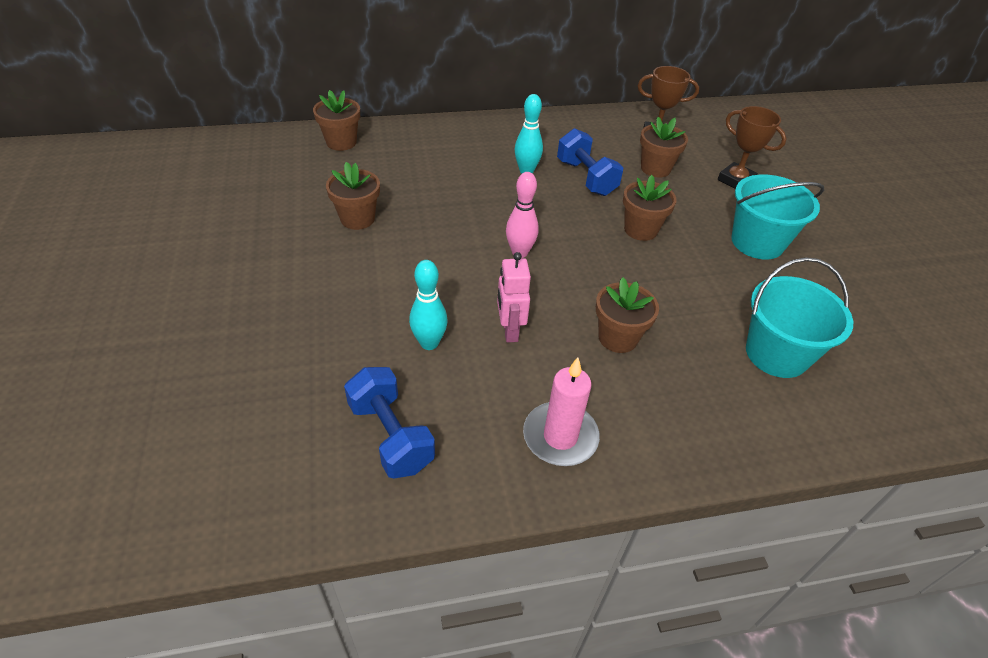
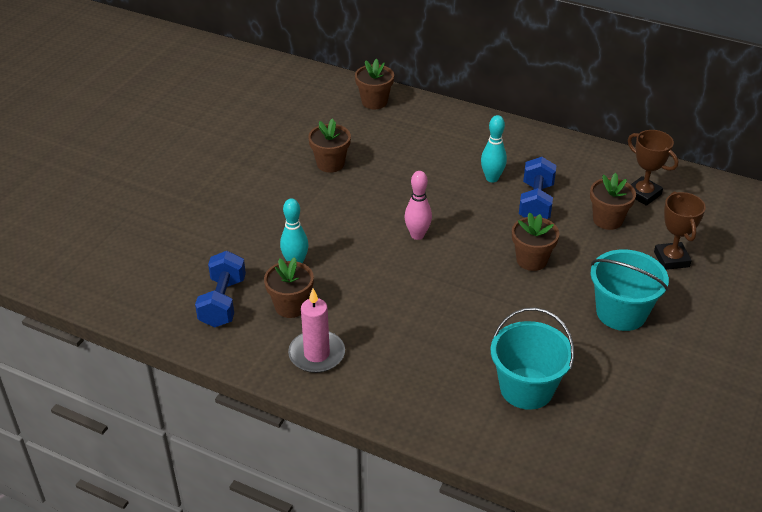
camera: 40 degrees right, 5 degrees down
pink robot [497,252,531,343] -> none
brown flower pot [596,277,659,353] -> brown flower pot moved to [264,257,314,318]

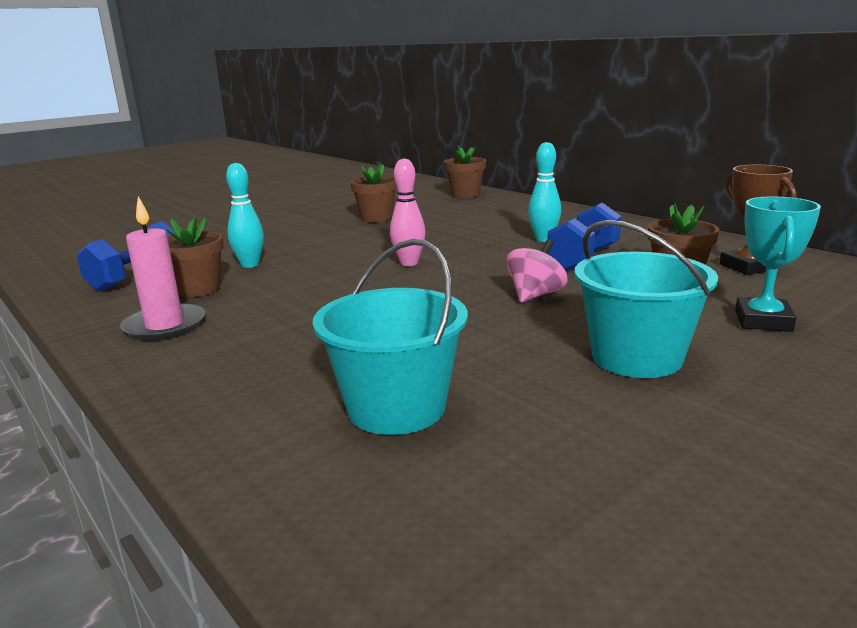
camera: 25 degrees right, 20 degrees down
brown flower pot [512,212,559,271] -> pink spinning top [506,239,568,303]
brown trophy [654,191,706,270] -> turquoise trophy [735,197,821,332]

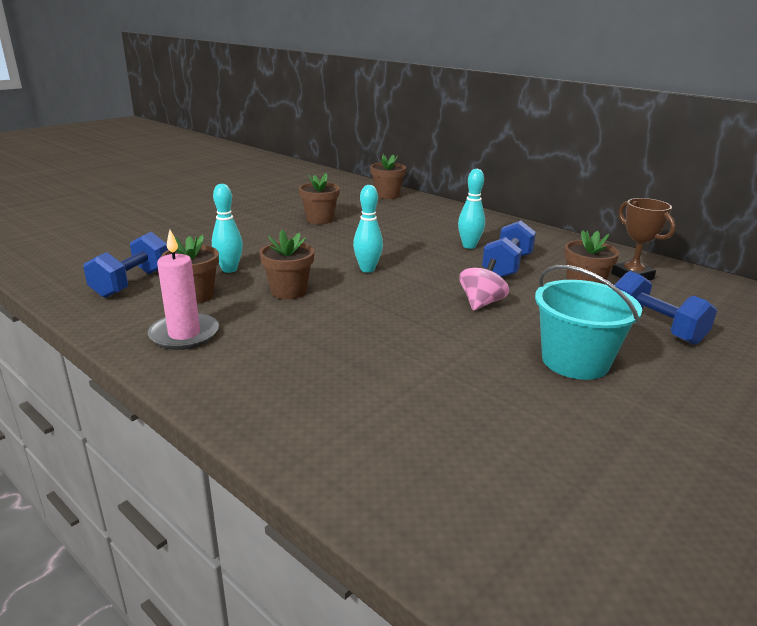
camera: 10 degrees left, 5 degrees up
turquoise bucket [313,239,468,435] -> none
pink bowling pin [390,158,426,266] -> turquoise bowling pin [353,185,383,273]
turquoise trophy [735,197,821,332] -> blue dumbbell [614,271,717,345]
none -> brown flower pot [259,230,314,299]

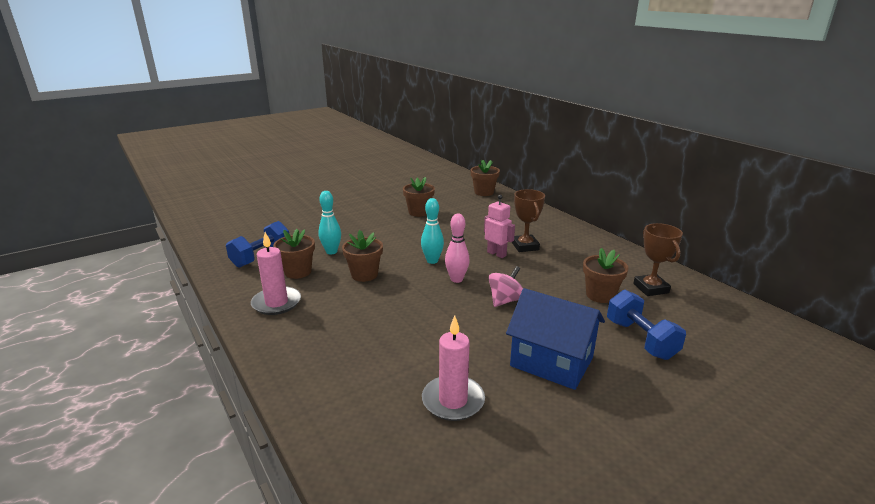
camera: 15 degrees right, 0 degrees up
turquoise bowling pin [458,169,485,249] -> brown trophy [512,189,545,252]
blue dumbbell [482,221,536,277] -> none
turquoise bucket [535,265,642,380] -> blue house [506,288,605,390]
none -> pink candle [422,316,485,421]
none -> pink bowling pin [445,214,470,283]
none -> pink robot [484,195,515,258]

